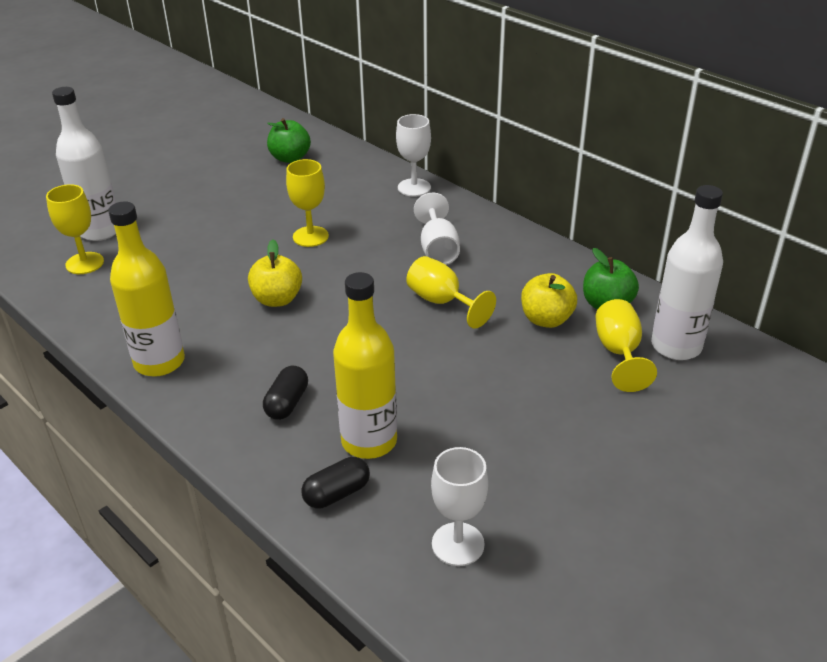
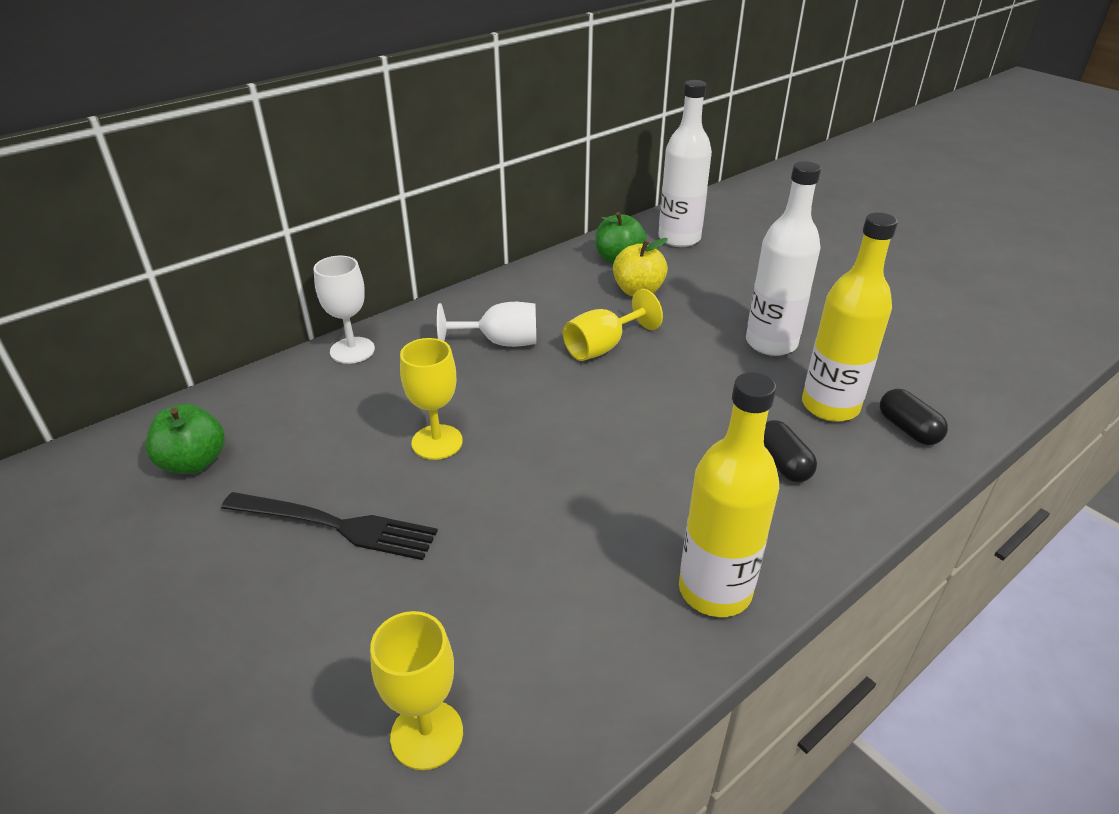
camera: 85 degrees left, 0 degrees up
white bottle [52,87,116,241] -> white bottle moved to [746,161,821,356]
yellow apple [248,240,302,307] -> none
black capsule [263,366,308,420] -> black capsule turned 45 degrees clockwise [764,420,817,482]
white goblet [431,447,488,566] -> none
yellow goblet [595,299,657,392] -> none
none -> black fork [221,492,438,560]

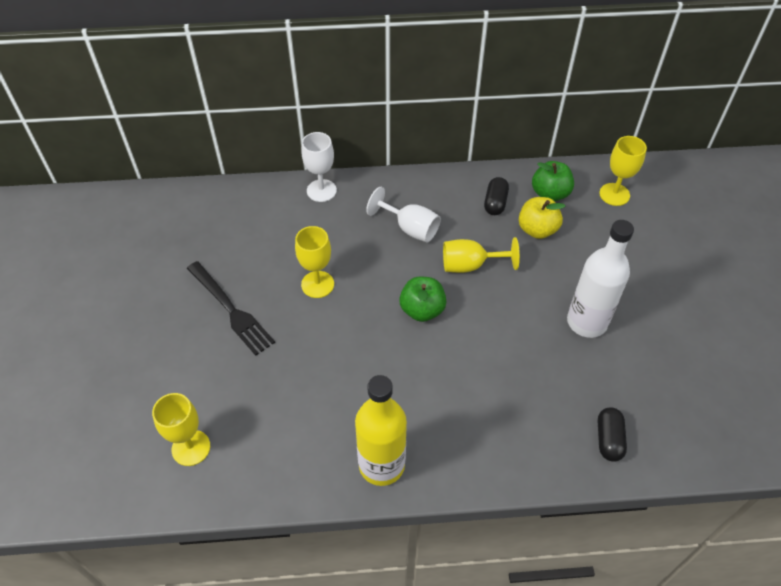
camera: 35 degrees right, 15 degrees up
green apple [145,404,225,474] -> green apple moved to [399,277,447,322]
white bottle [658,80,712,247] -> yellow goblet [599,136,647,206]
black capsule [764,420,817,482] -> black capsule moved to [484,177,509,215]
yellow bottle [802,212,898,422] -> none

